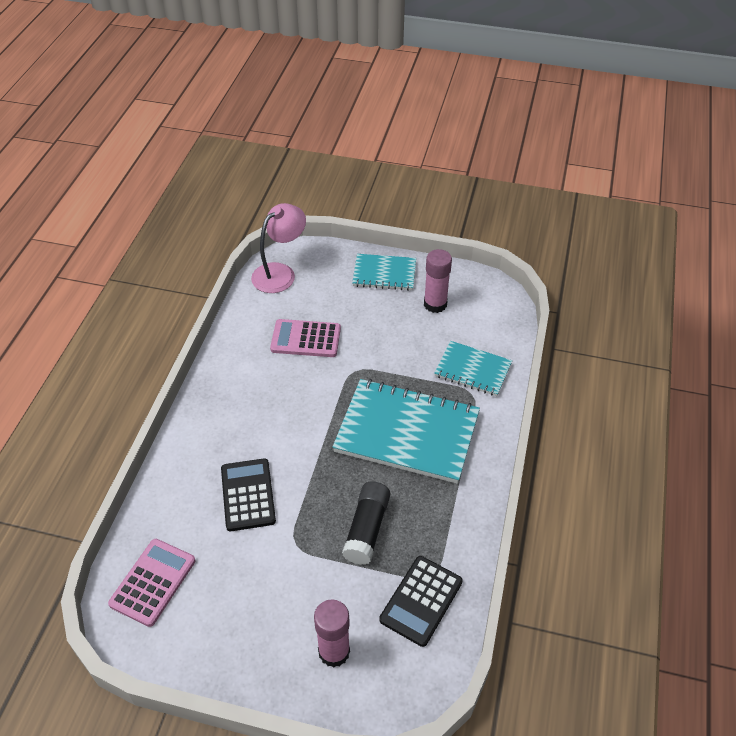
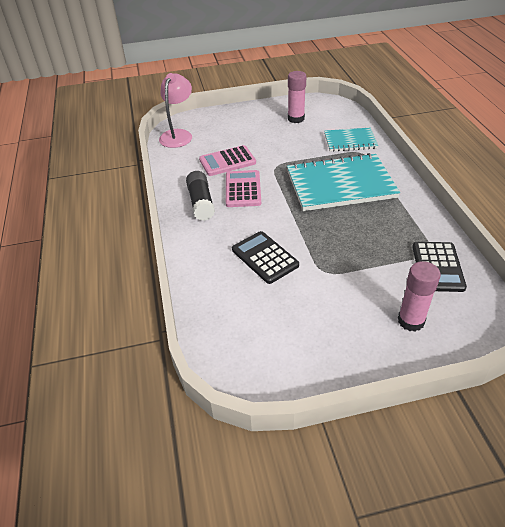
camera: 25 degrees left, 5 degrees down
pink calculator [108,539,196,627] -> pink calculator moved to [226,170,261,207]
black glue stick [342,481,390,565] -> black glue stick moved to [186,171,215,221]
turquoise notebook [352,254,416,291] -> none

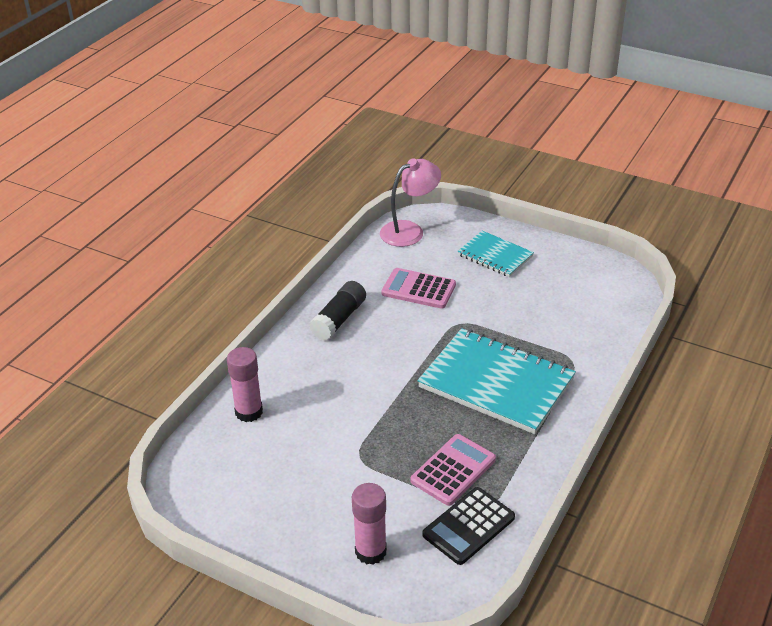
camera: 40 degrees right, 5 degrees down
pink calculator [226,170,261,207] -> pink calculator moved to [411,434,496,506]
black calculator [232,231,299,284] -> none
pink glue stick [288,71,306,123] -> pink glue stick moved to [227,347,263,422]
turquoise notebook [324,128,378,152] -> turquoise notebook moved to [457,231,534,277]

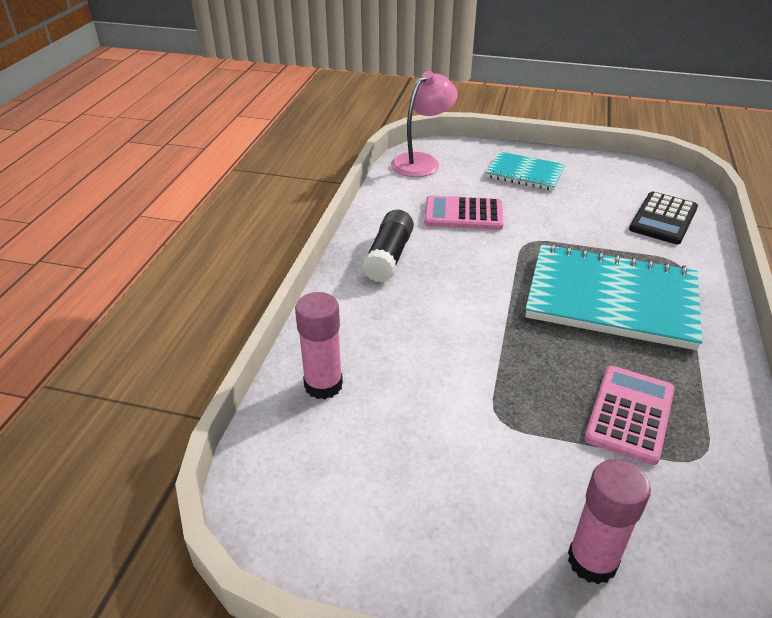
camera: 15 degrees left, 0 degrees up
black calculator [422,487,515,565] -> black calculator moved to [629,192,698,244]

